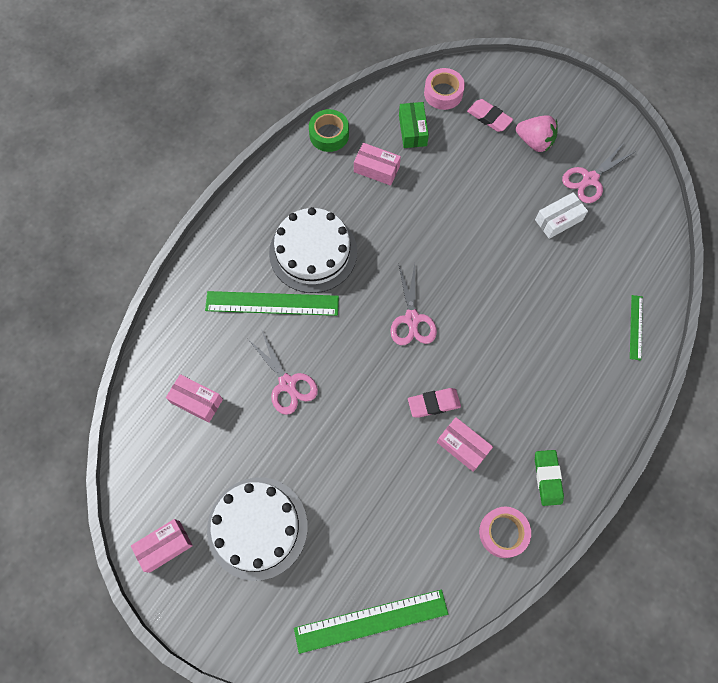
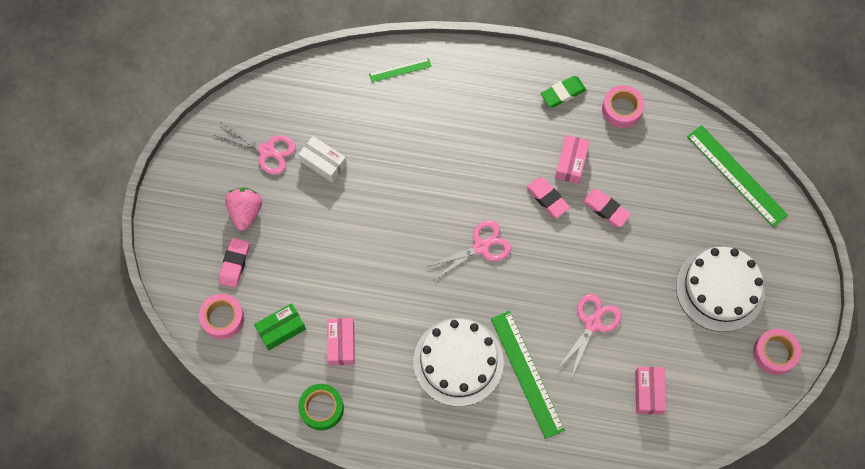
camera: 115 degrees left, 0 degrees up
pink box [131,519,193,573] -> pink tape [753,329,801,375]
none -> pink eraser [583,189,631,227]

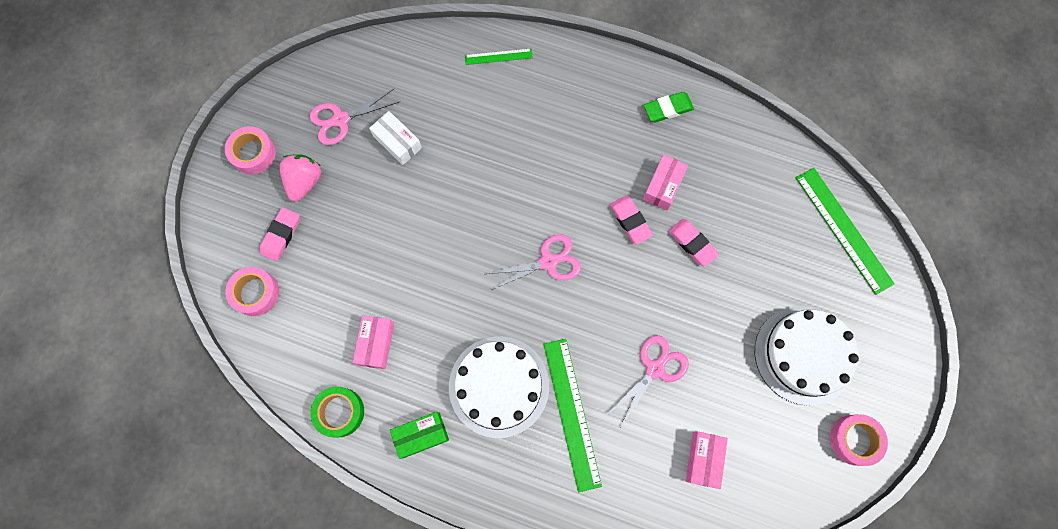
camera: 10 degrees right, 5 degrees up
pink scissors [214,122,296,174] -> pink scissors turned 120 degrees clockwise [310,89,400,145]
green box [254,303,306,350] -> green box moved to [390,412,449,459]
pink tape [602,85,644,128] -> pink tape moved to [225,126,276,174]

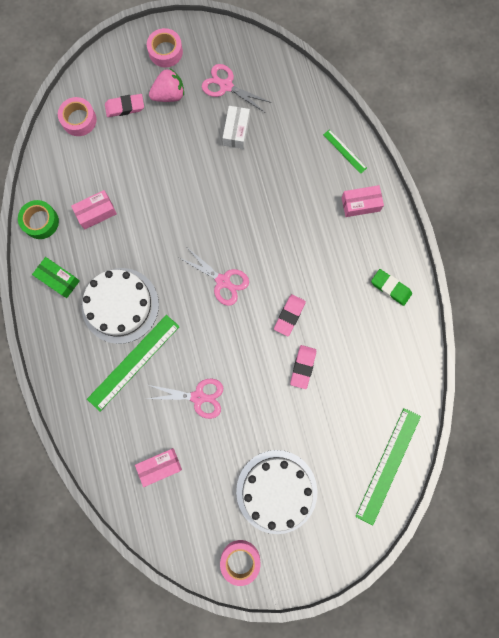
camera: 55 degrees right, 5 degrees up
pink box [643,154,688,210] -> pink box moved to [341,185,384,217]

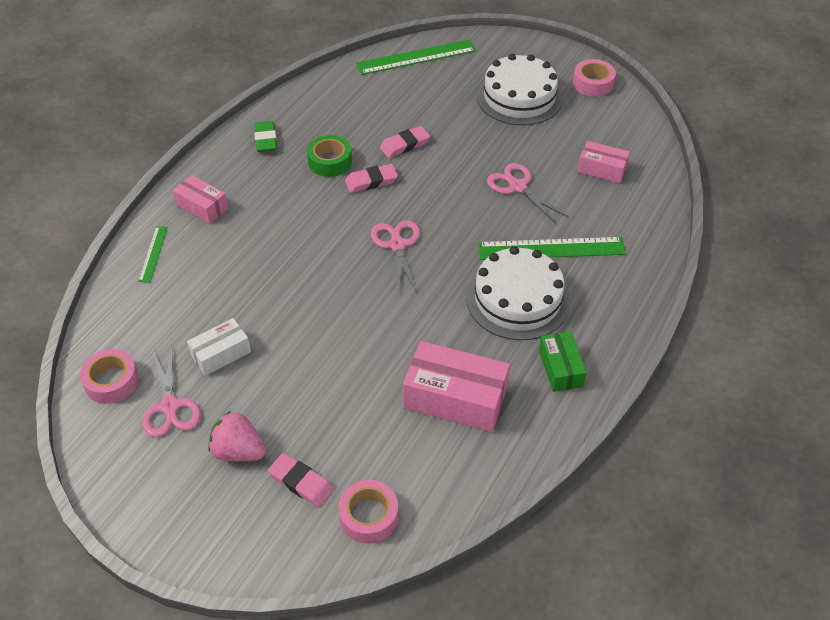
camera: 135 degrees left, 30 degrees down
green tape [18,200,59,239] -> green tape moved to [307,135,352,177]
pink box [71,190,117,229] -> pink box [403,341,510,432], size x1.72
pink tape [147,28,183,67] -> pink tape moved to [80,349,139,404]

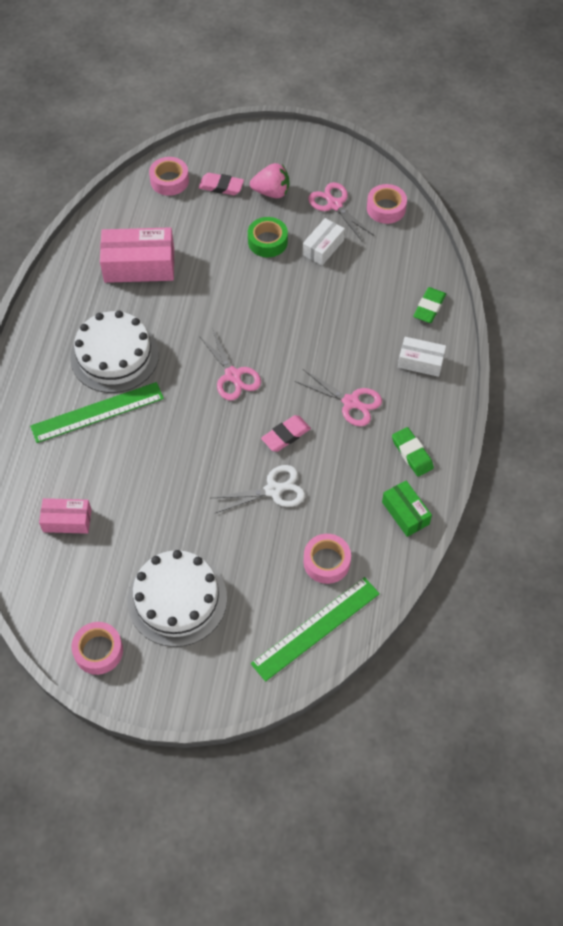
camera: 160 degrees right, 10 degrees up
green ruler [138,226,168,282] -> green eraser [413,287,446,323]
pink box [173,175,228,224] -> white box [398,337,446,377]
green tape [307,135,352,177] -> green tape moved to [248,217,288,257]
pink eraser [380,126,430,158] -> white scissors [212,465,305,514]
pink scissors [487,163,569,224] -> pink scissors moved to [295,369,382,426]
green box [539,331,587,392] -> green box moved to [382,481,432,537]
none -> pink tape [304,534,351,584]

